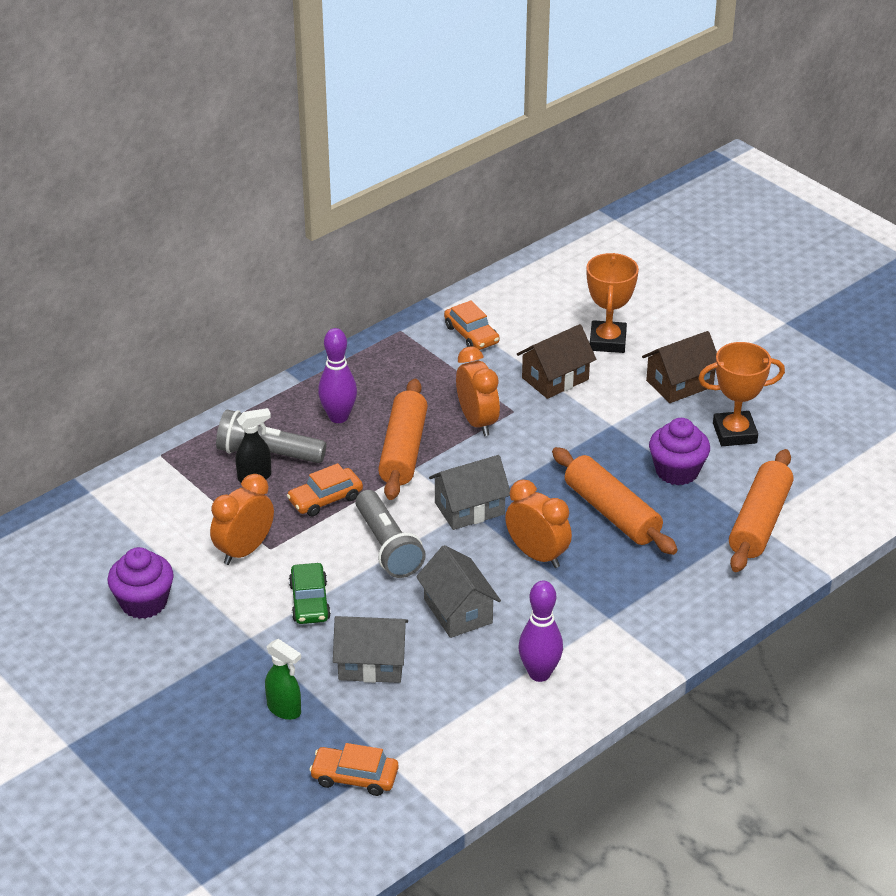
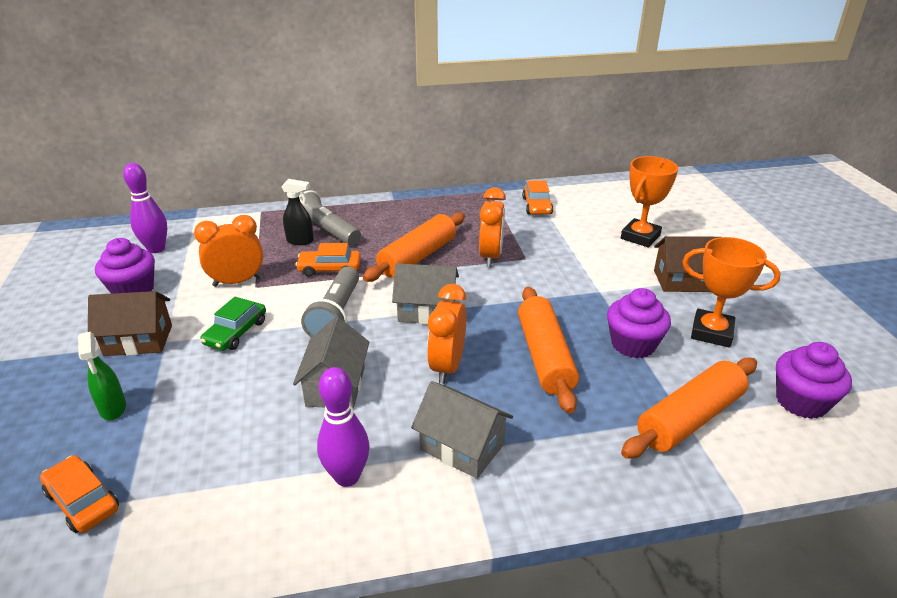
camera: 30 degrees right, 5 degrees down
purple bowling pin [318,328,357,423] -> purple bowling pin moved to [123,163,167,253]
grey house [333,616,408,683] -> grey house moved to [411,381,513,479]
orange clock [505,479,572,568] -> orange clock turned 150 degrees counterclockwise [427,284,466,384]
brown house [517,324,596,399] -> brown house moved to [88,291,172,356]
none -> purple cupcake [776,342,852,419]

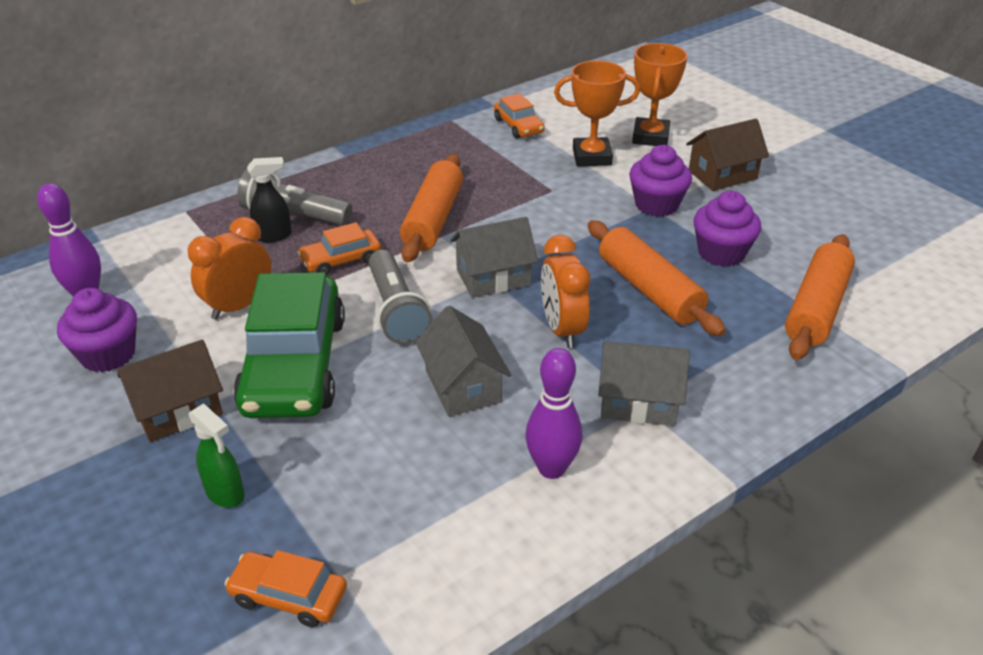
camera: 25 degrees left, 5 degrees up
green car [200,297,266,351] -> green car [233,272,345,418], size x2.09
orange clock [479,187,506,267] -> none
orange trophy [682,237,781,348] -> orange trophy moved to [554,60,640,166]
purple cupcake [776,342,852,419] -> purple cupcake moved to [629,145,692,217]

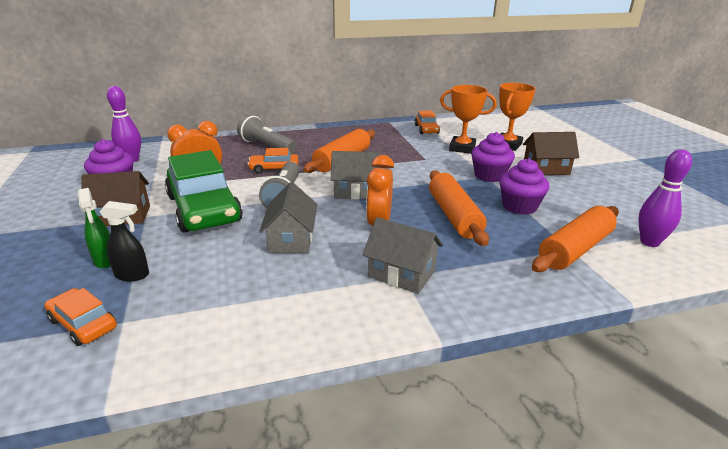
camera: 20 degrees right, 10 degrees down
green car [233,272,345,418] -> green car turned 45 degrees counterclockwise [165,150,243,233]
black spray bottle [247,157,292,242] -> black spray bottle moved to [99,201,149,281]
purple bowling pin [525,348,582,479] -> purple bowling pin moved to [638,149,692,247]

